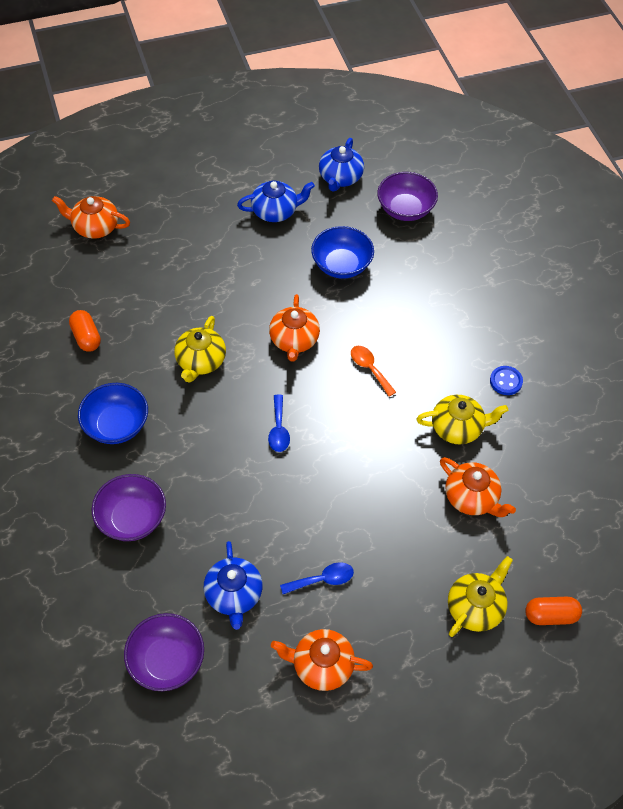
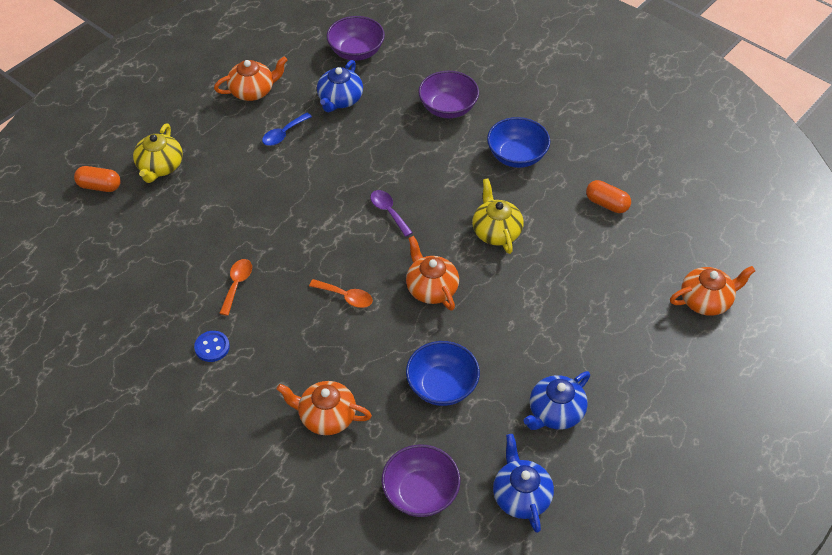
camera: 150 degrees right, 5 degrees down
blue teapot [203,541,263,630] -> blue teapot turned 120 degrees counterclockwise [317,60,363,112]
blue spoon [268,394,290,452] -> purple spoon [370,190,413,237]
yellow teapot [416,395,508,444] -> orange spoon [219,259,252,316]
orange teapot [440,457,516,517] -> orange teapot moved to [277,381,372,435]
orange capsule [525,597,582,625] -> orange capsule turned 45 degrees clockwise [74,166,121,192]

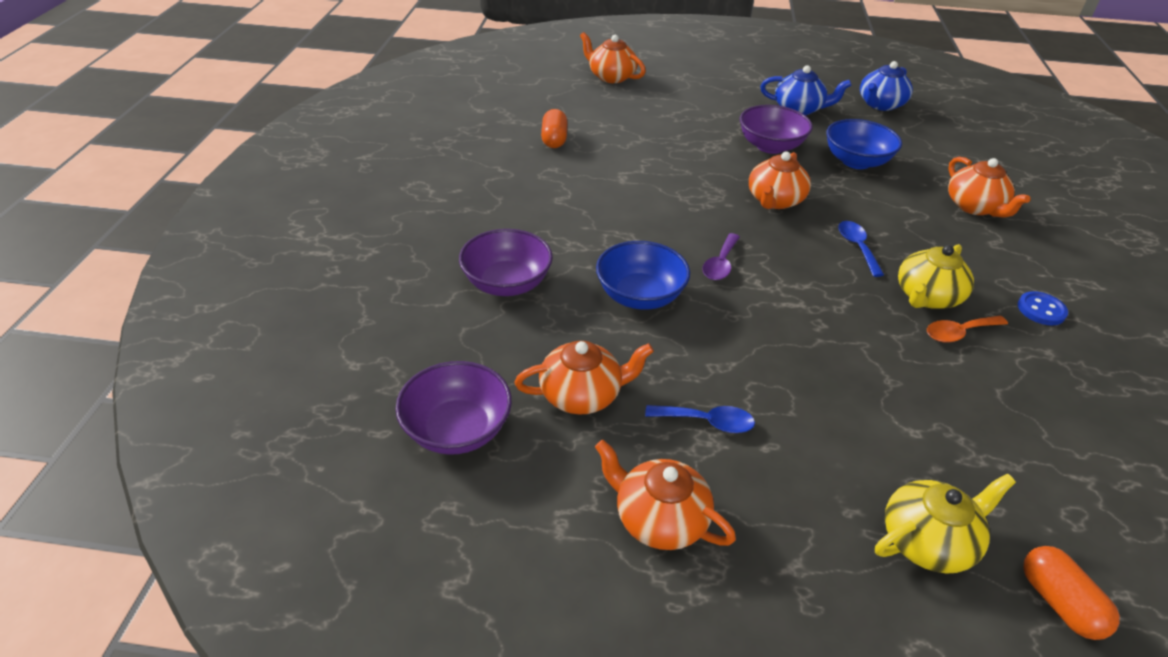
camera: 125 degrees left, 10 degrees down
orange spoon [309,279,373,308] -> blue spoon [838,221,884,277]
blue teapot [317,60,363,112] -> orange teapot [514,341,654,415]
purple bowl [381,444,460,517] -> purple bowl moved to [740,105,813,154]
yellow teapot [472,178,524,254] -> yellow teapot moved to [898,244,974,309]
blue bowl [487,117,550,168] -> blue bowl moved to [596,241,690,310]

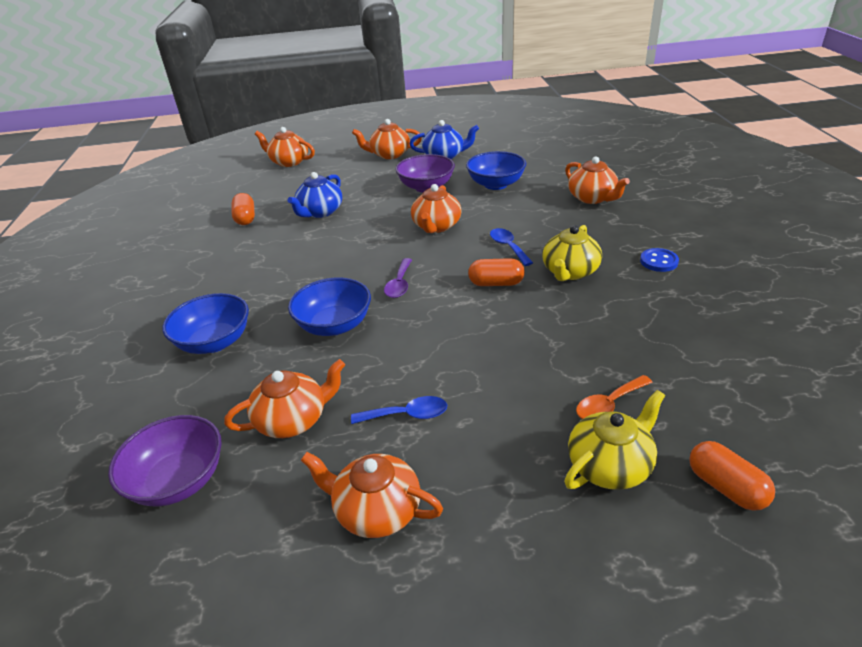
camera: 10 degrees left, 5 degrees down
purple bowl [459,229,553,296] -> blue bowl [162,293,249,354]
blue teapot [860,61,913,111] -> blue teapot moved to [287,172,342,218]
orange spoon [927,316,1008,343] -> orange spoon moved to [576,375,653,419]
none -> orange teapot [352,119,422,159]
none -> orange capsule [468,258,525,286]

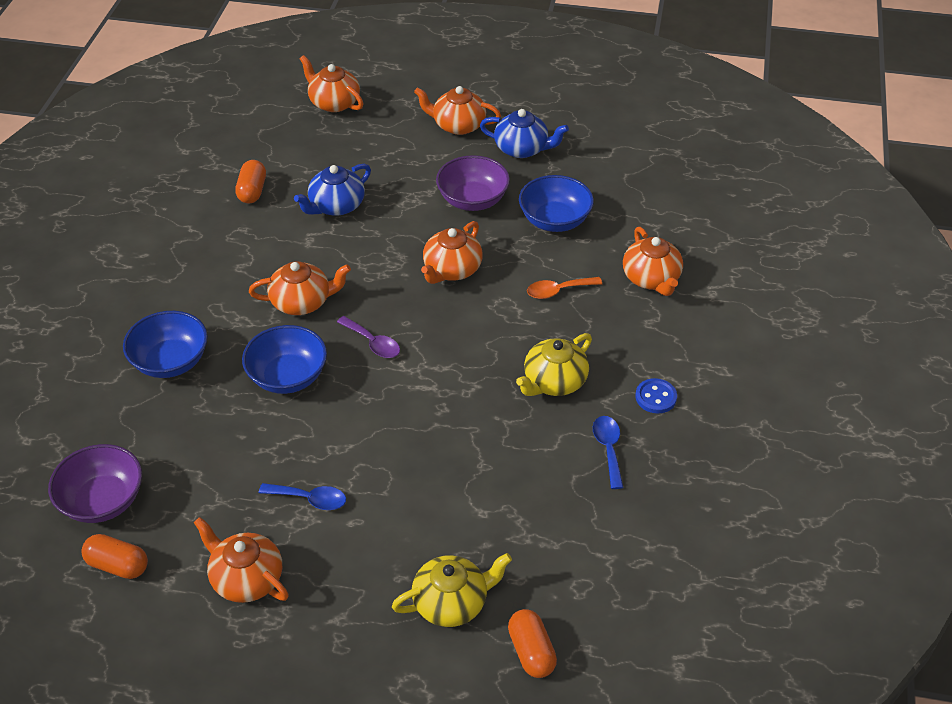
camera: 15 degrees right, 10 degrees up
orange teapot [224,359,345,438] -> orange teapot moved to [249,261,351,315]
purple spoon [384,258,412,298] -> purple spoon turned 75 degrees counterclockwise [337,316,400,358]
orange capsule [468,258,525,286] -> orange capsule moved to [81,534,148,579]
blue spoon [490,228,533,266] -> blue spoon moved to [593,416,623,489]
orange spoon [576,375,653,419] -> orange spoon moved to [527,277,602,299]

